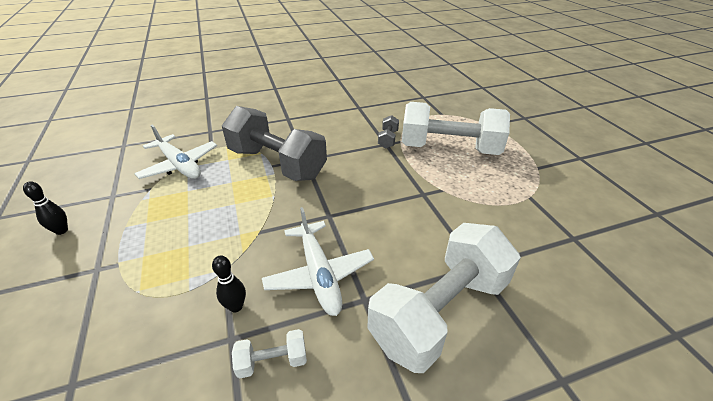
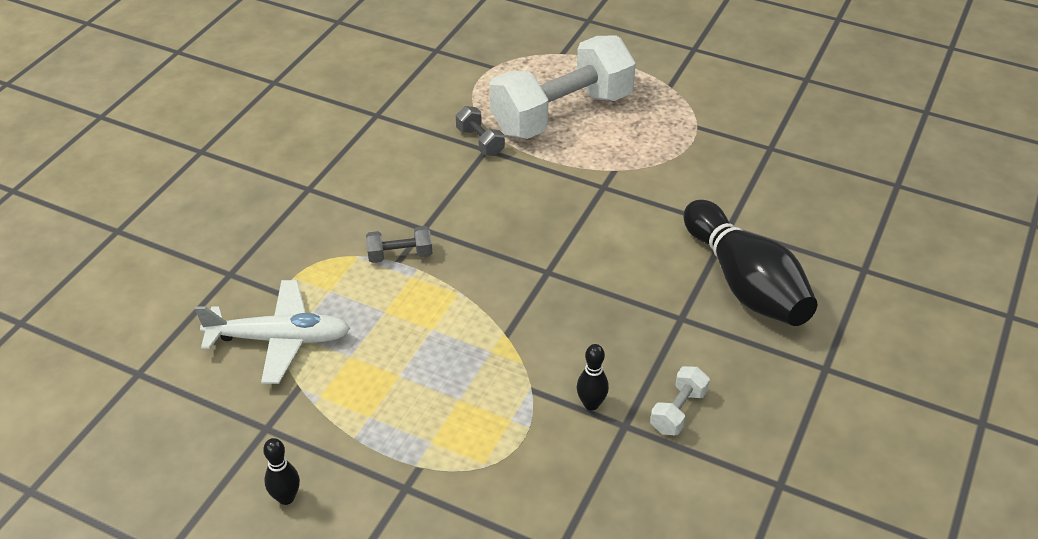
camera: 45 degrees left, 5 degrees up
grey dumbbell [222,106,327,181] -> grey dumbbell [366,226,433,263], size x0.40
white plane [262,207,374,316] -> none
white dumbbell [367,223,521,373] -> black bowling pin [684,200,817,326]

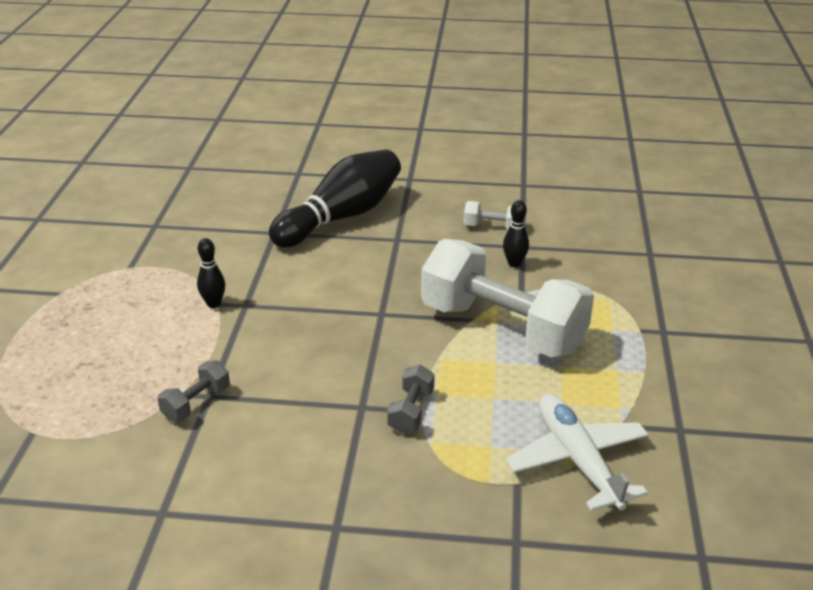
camera: 110 degrees left, 10 degrees down
black bowling pin [263,438,300,505] -> black bowling pin moved to [197,238,225,308]
grey dumbbell [366,226,433,263] -> grey dumbbell turned 45 degrees clockwise [387,365,434,434]
white dumbbell [489,35,636,139] -> white dumbbell moved to [421,239,594,358]

